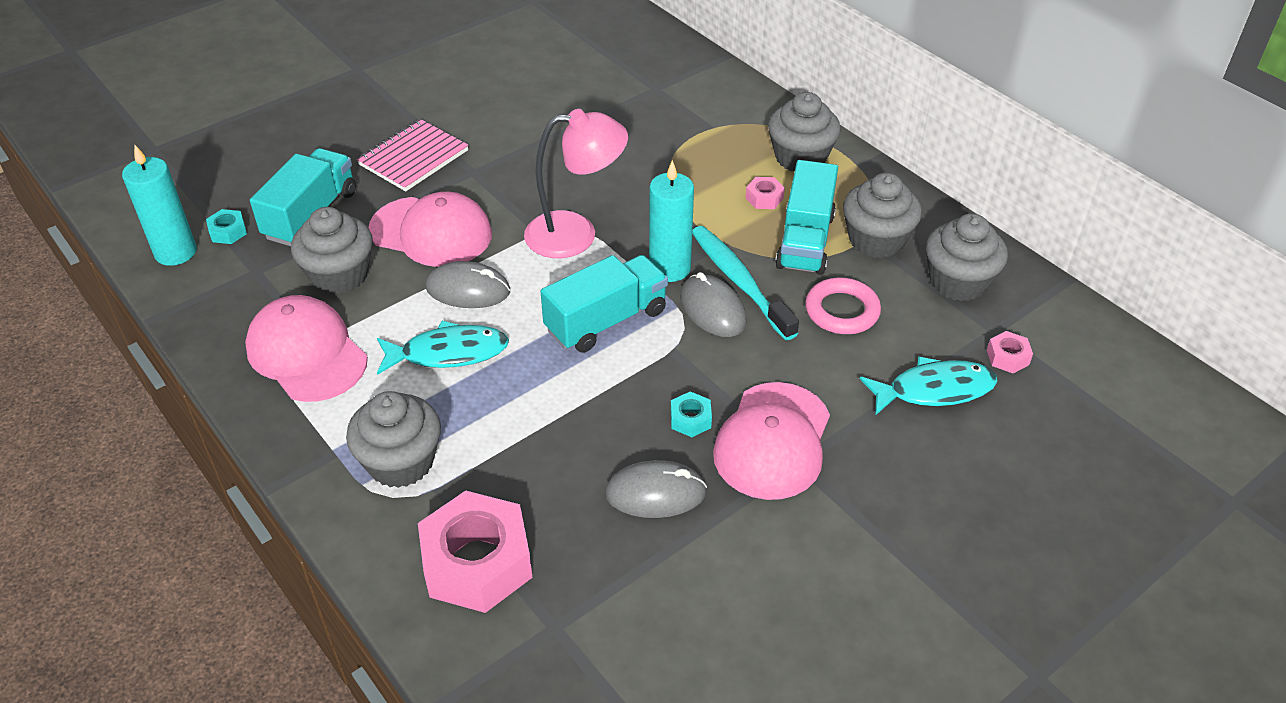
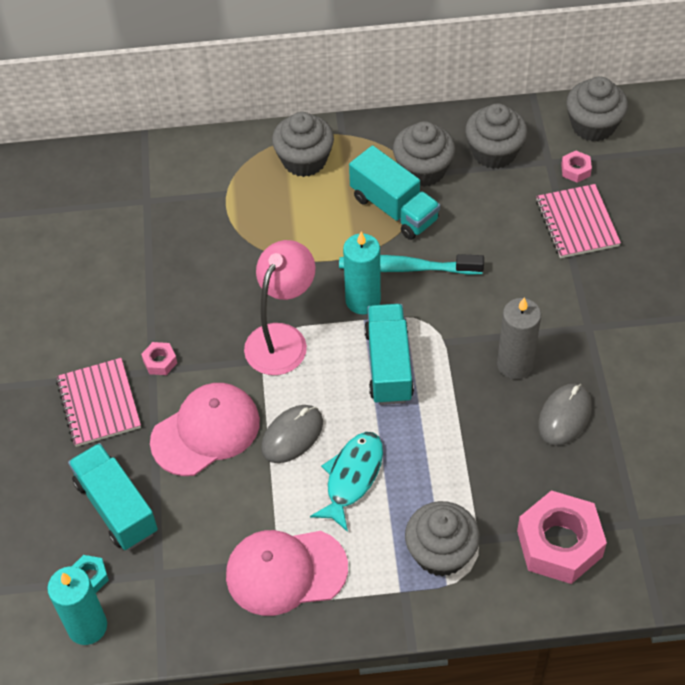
camera: 55 degrees left, 10 degrees up
grey cupcake [291,207,373,294] -> grey cupcake moved to [566,76,628,142]
turquoise nut [671,392,712,437] -> grey candle [497,298,541,379]
grey mouse [680,272,747,337] -> none
pink cap [713,382,830,500] -> none
pink nut [746,177,785,209] -> pink nut moved to [141,342,177,375]
pink ring [805,278,881,334] -> none
turquoise fish [860,357,997,415] -> pink notebook [536,184,621,258]

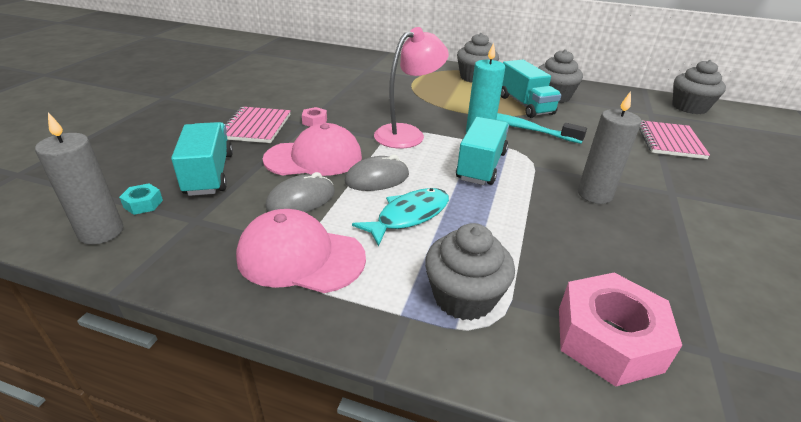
camera: 20 degrees right, 20 degrees down
turquoise candle [47,566,107,645] -> grey candle [35,113,123,245]
grey cupcake [465,103,527,169] -> none
grey mouse [538,384,592,446] -> grey mouse moved to [265,172,335,212]
pink nut [561,151,592,183] -> none

